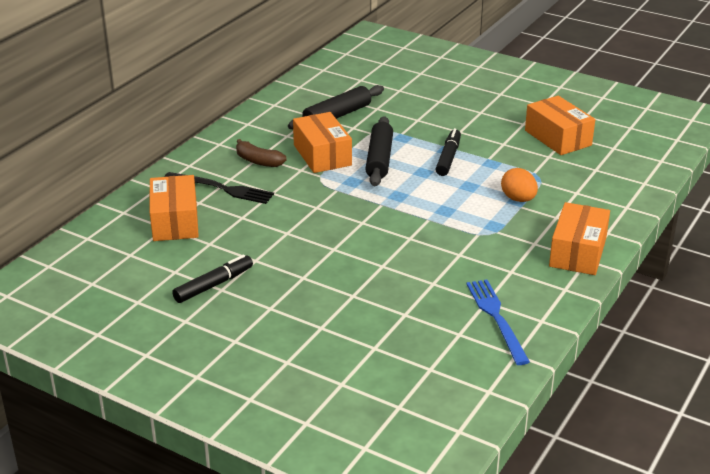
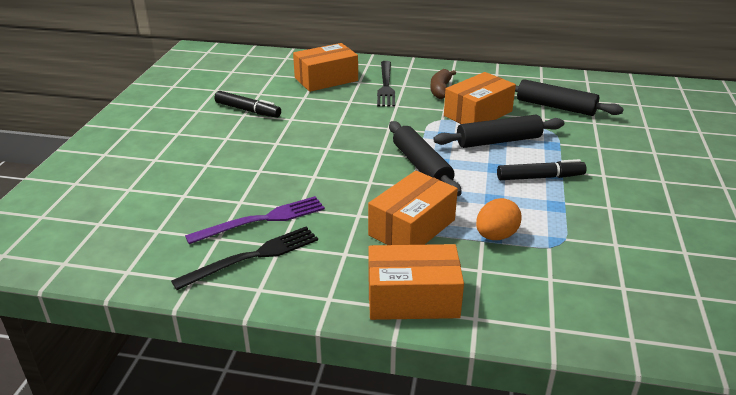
camera: 70 degrees right, 0 degrees up
blue fork [466,280,530,365] -> black fork [171,227,318,290]
orange box [525,96,595,155] -> orange box moved to [368,170,458,245]
none -> purple fork [185,196,325,244]
none -> black rolling pin [389,121,462,196]

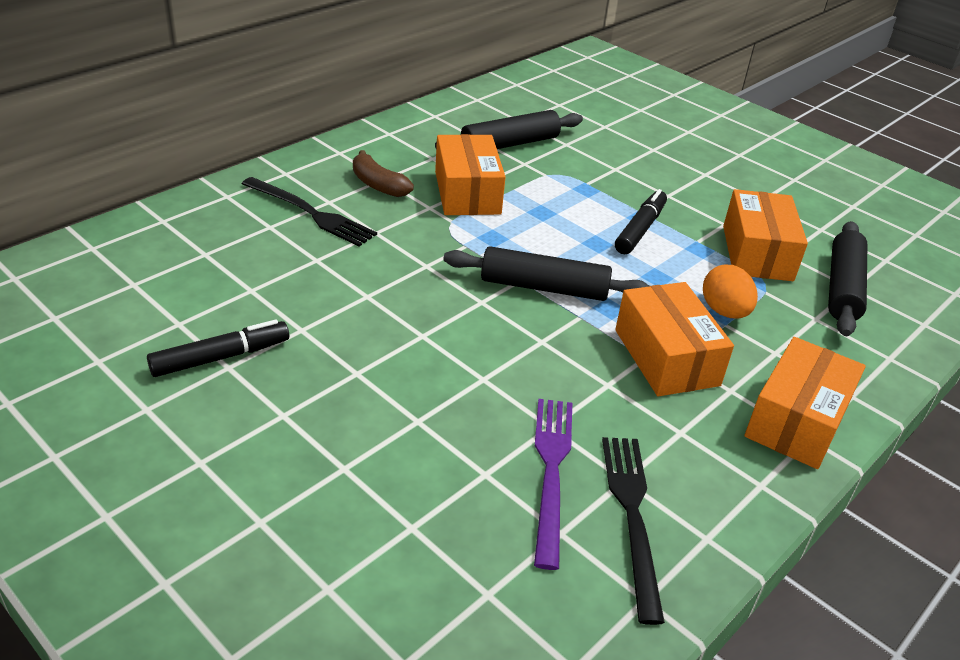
camera: 60 degrees left, 5 degrees up
orange box [293,43,358,92] -> orange box moved to [723,189,808,281]
black rolling pin [433,115,564,148] -> black rolling pin moved to [828,221,867,336]

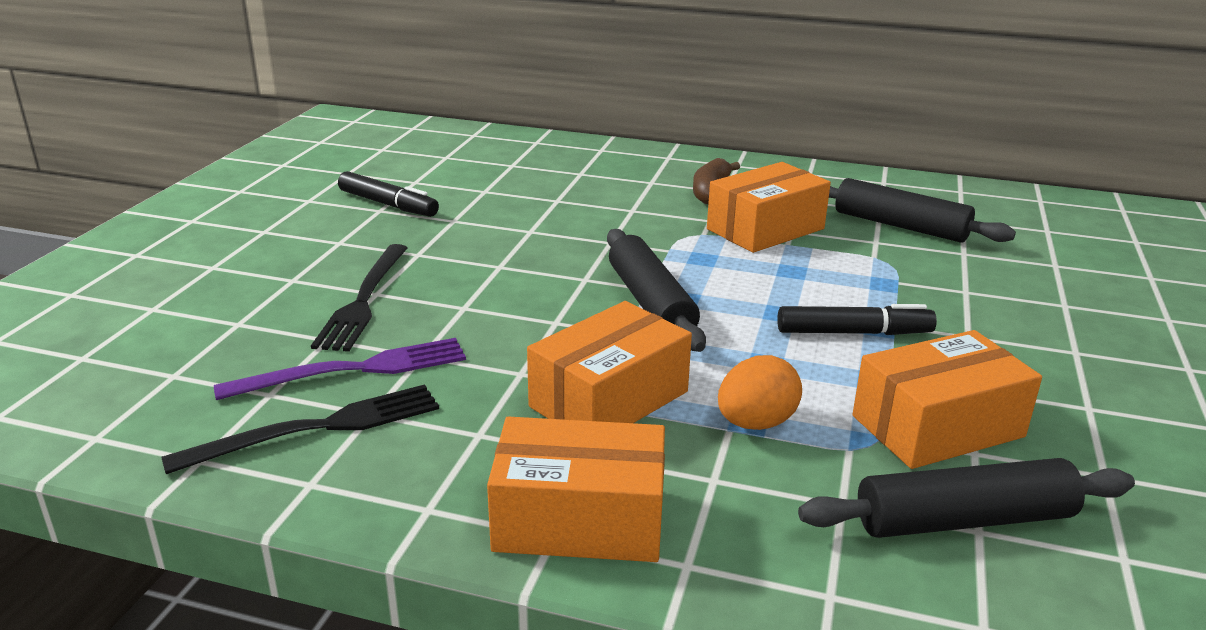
camera: 65 degrees right, 10 degrees down
black fork [242,177,377,246] -> black fork moved to [311,244,407,352]

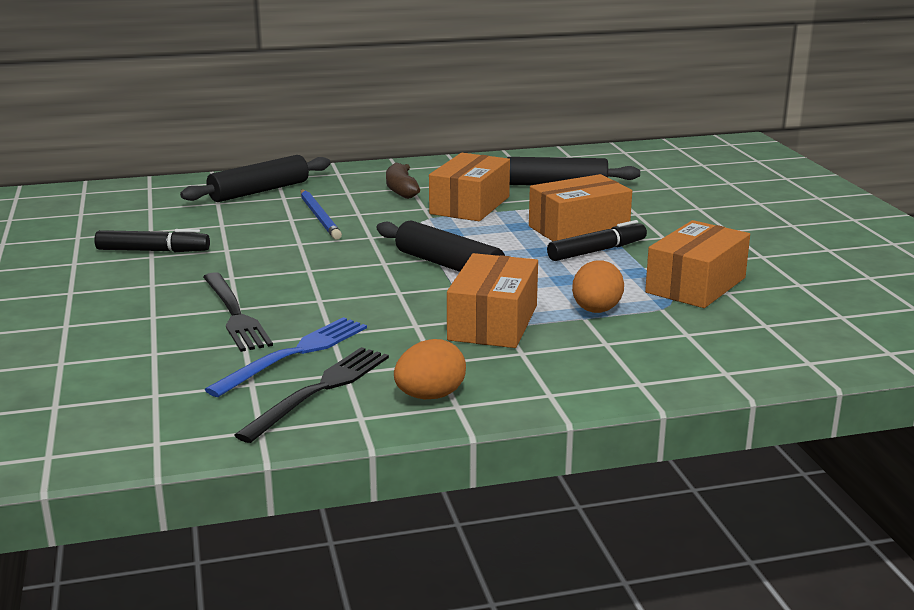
camera: 30 degrees left, 5 degrees down
purple fork [214,338,466,400] -> blue fork [204,317,367,397]
orange box [487,417,665,562] -> orange box moved to [529,174,632,241]
black rolling pin [798,458,1135,538] -> black rolling pin moved to [180,155,330,202]
none -> blue pencil [301,189,342,240]
none -> orange egg [394,339,466,399]

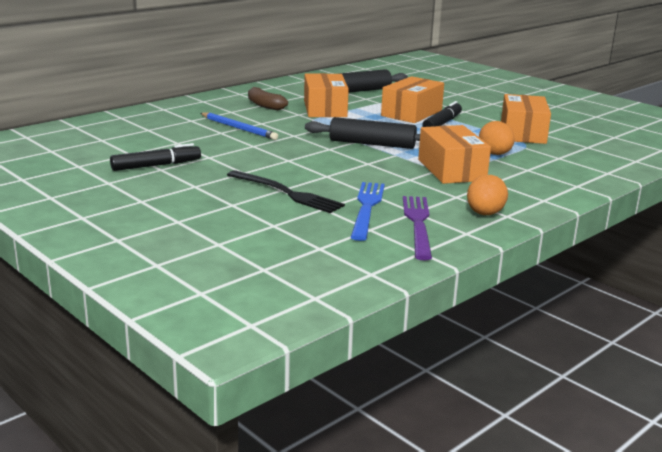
camera: 30 degrees left, 0 degrees up
black rolling pin [180,155,330,202] -> none
black fork [234,347,389,443] -> purple fork [403,196,432,260]

